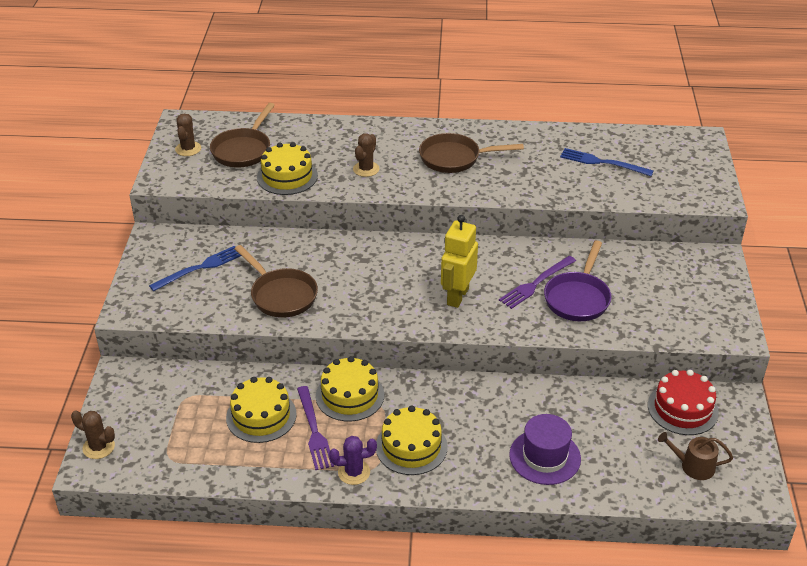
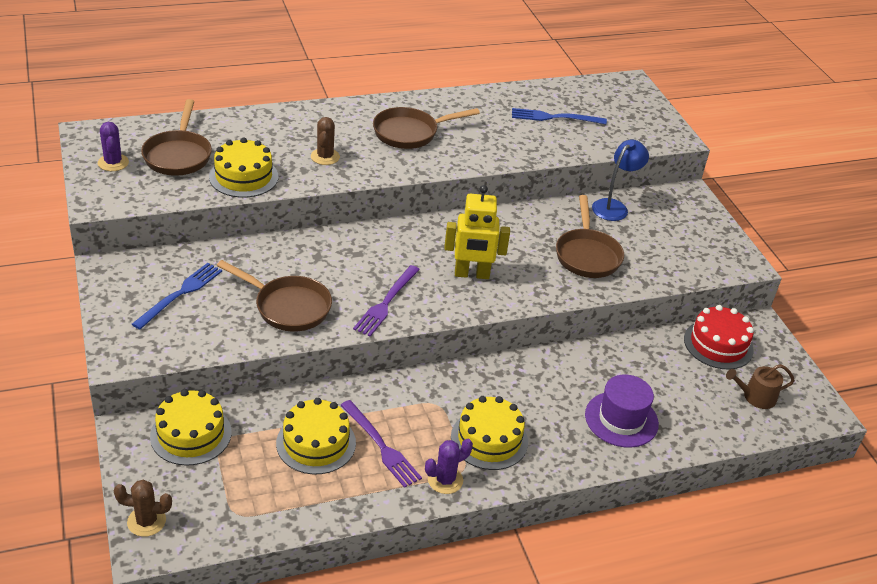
camera: 25 degrees left, 0 degrees up
brown cactus [175,114,201,156] -> purple cactus [98,122,129,171]
yellow cake [316,356,384,421] -> yellow cake moved to [150,389,232,466]
yellow robot [441,215,478,308] -> yellow robot turned 90 degrees counterclockwise [444,185,510,279]
purple fork [499,256,576,309] -> purple fork moved to [353,265,420,336]
purple pan [544,240,611,321] -> brown pan [556,195,624,278]
none -> blue lamp [592,140,649,221]

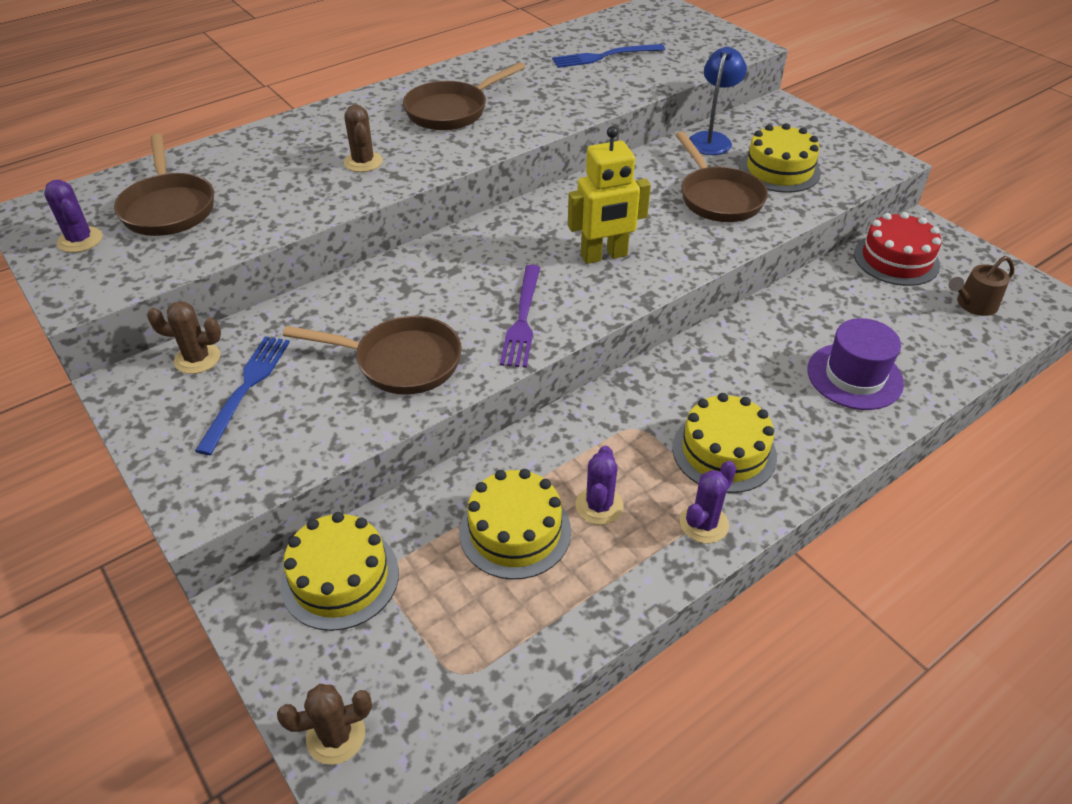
camera: 15 degrees left, 5 degrees up
yellow cake [209,138,278,198] -> yellow cake moved to [739,123,821,193]
purple fork [341,400,422,488] -> purple cactus [576,446,623,525]
none -> brown cactus [147,301,221,374]

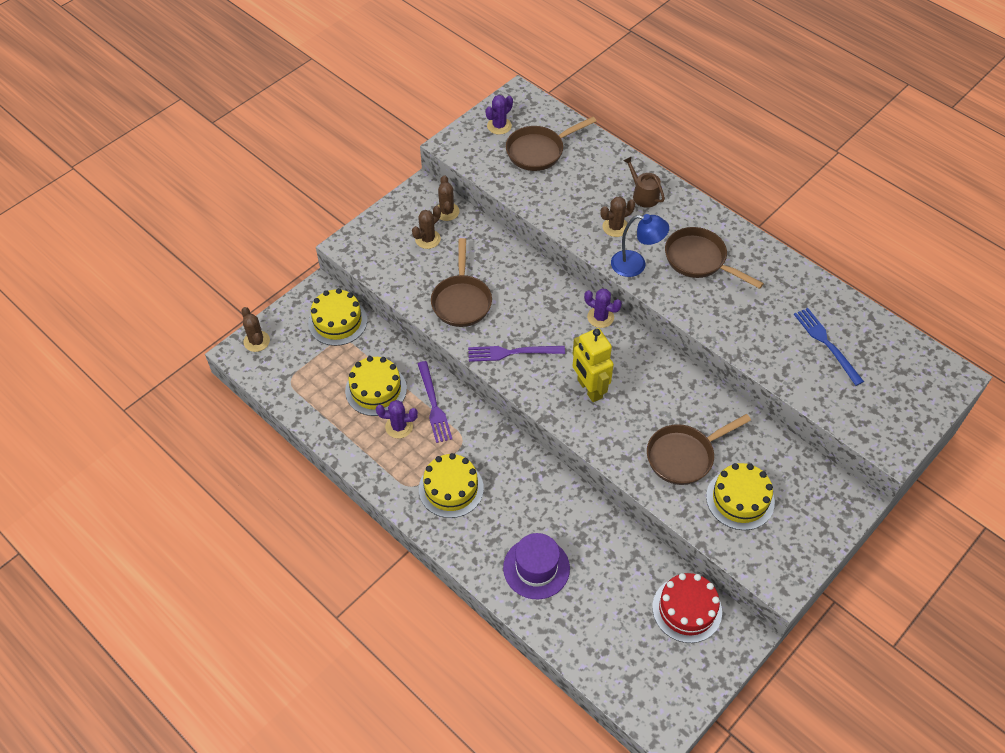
camera: 80 degrees right, 10 degrees up
blue fork [195,336,290,455] -> brown cactus [412,206,441,249]
purple cactus [680,461,736,543] -> purple cactus moved to [584,289,622,328]
blue lamp [689,46,747,155] -> blue lamp moved to [611,214,669,277]
brown watering can [948,256,1015,316] -> brown watering can moved to [623,156,665,208]
none -> purple fork [417,361,452,443]

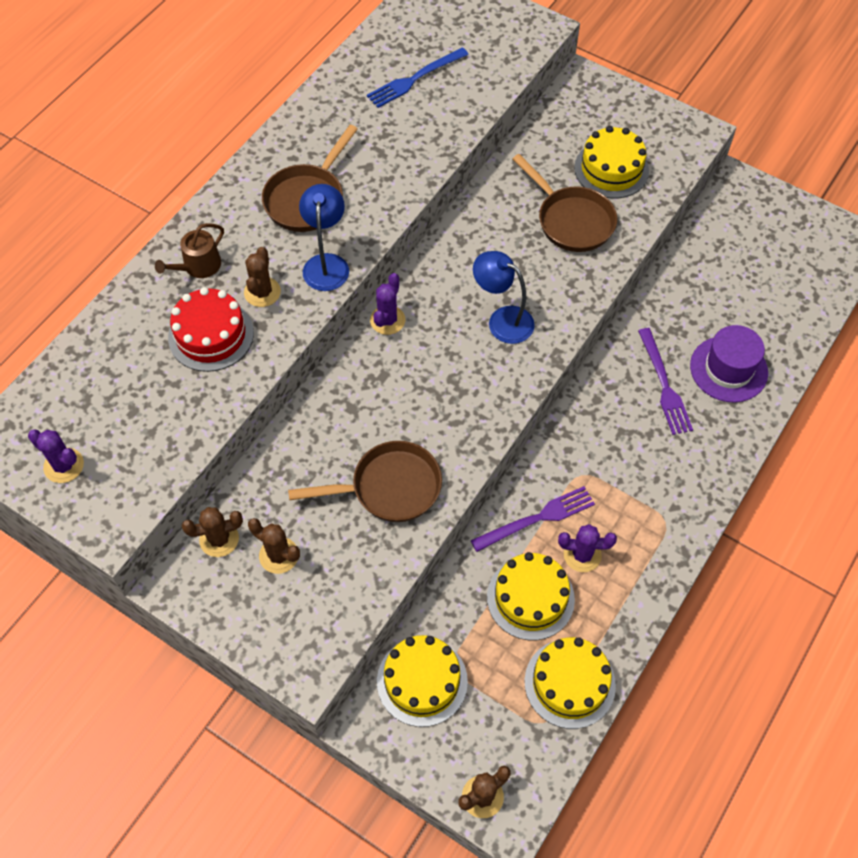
camera: 100 degrees left, 5 degrees up
purple cactus [376,400,418,439] -> purple cactus turned 75 degrees counterclockwise [558,524,617,572]
yellow cake [419,453,484,518] -> yellow cake moved to [524,637,616,729]
purple fork [468,346,565,362] -> purple fork moved to [638,328,693,435]
brown pan [506,117,597,171] -> none
yellow robot [573,328,614,402] -> blue lamp [473,251,535,344]
brown cactus [601,197,635,237] -> brown cactus turned 45 degrees clockwise [244,247,281,307]
red cake [652,573,722,643] -> red cake moved to [168,287,254,372]

